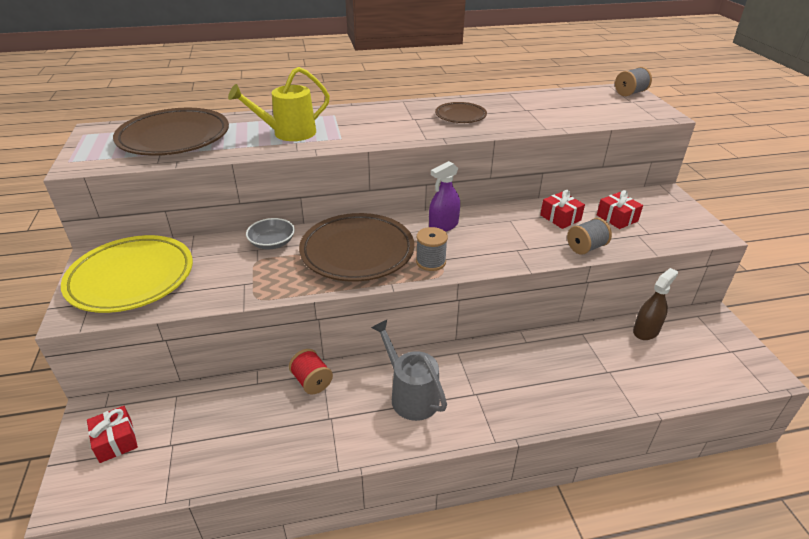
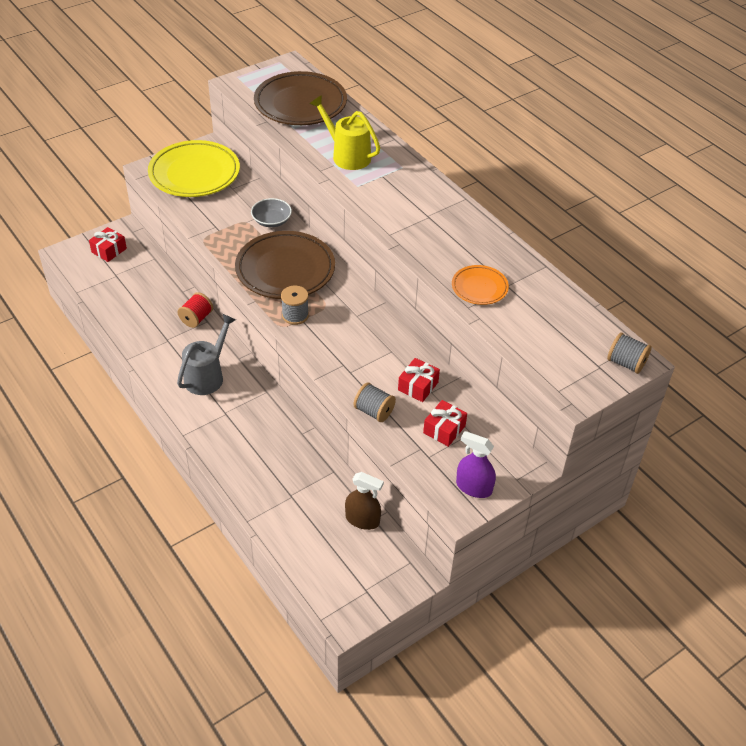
camera: 65 degrees right, 10 degrees up
purple spray bottle [429,161,460,232] -> purple spray bottle moved to [456,431,496,498]
brown plate [435,102,487,123] -> none
none -> orange plate [452,265,509,305]

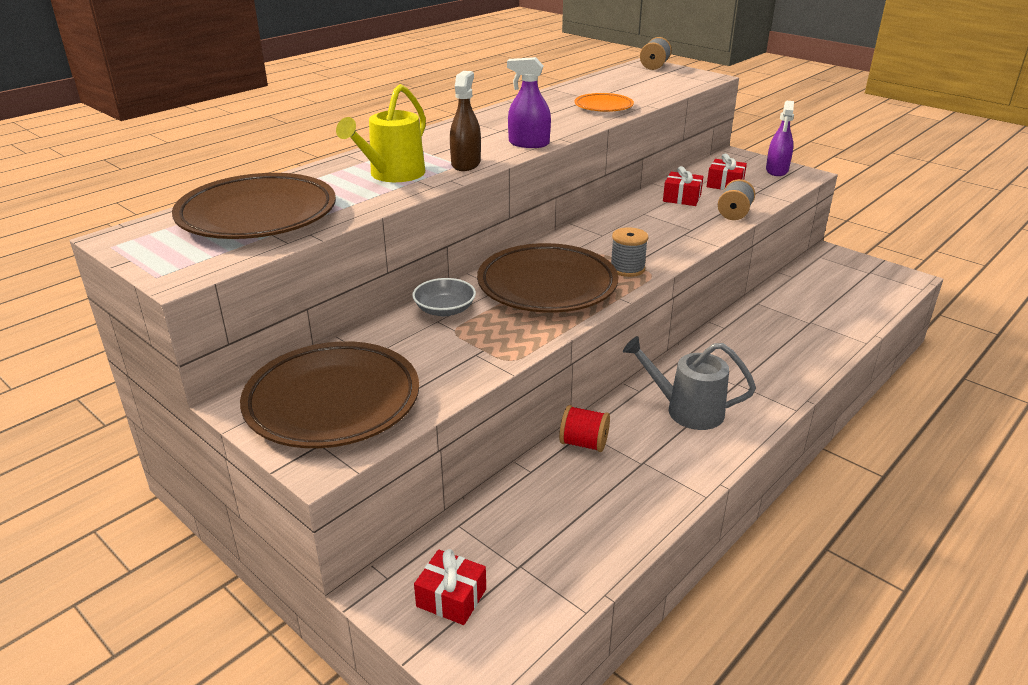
camera: 100 degrees left, 15 degrees down
yellow plate [148,140,240,197] -> brown plate [240,341,419,448]
brown spray bottle [345,472,384,530] -> brown spray bottle moved to [450,71,481,171]
none -> purple spray bottle [507,57,551,148]

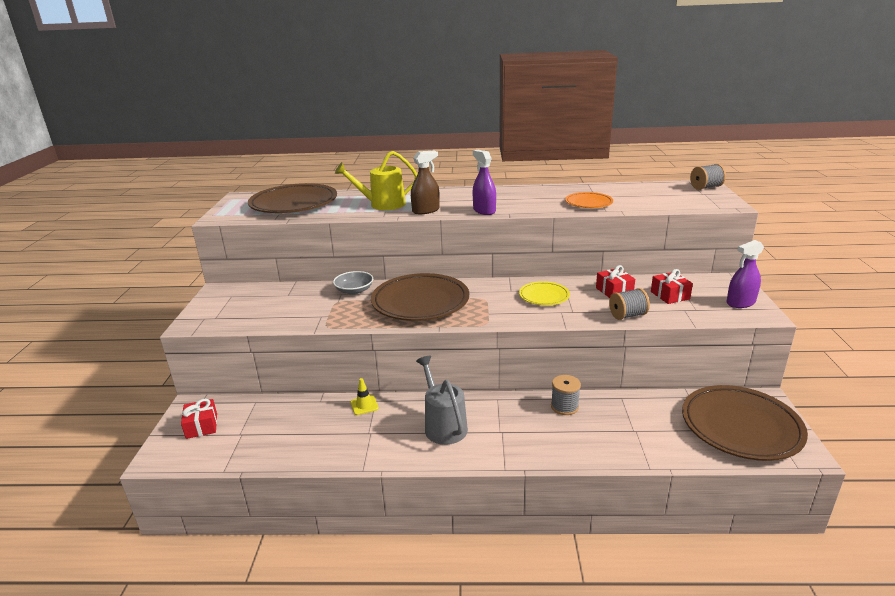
camera: 50 degrees right, 5 degrees down
brown plate [240,341,419,448] -> brown plate moved to [682,385,808,461]
red spool [559,405,610,452] -> yellow traffic cone [350,378,379,415]
grey spool [611,227,648,277] -> grey spool moved to [551,375,581,415]
none -> yellow plate [519,281,570,305]

